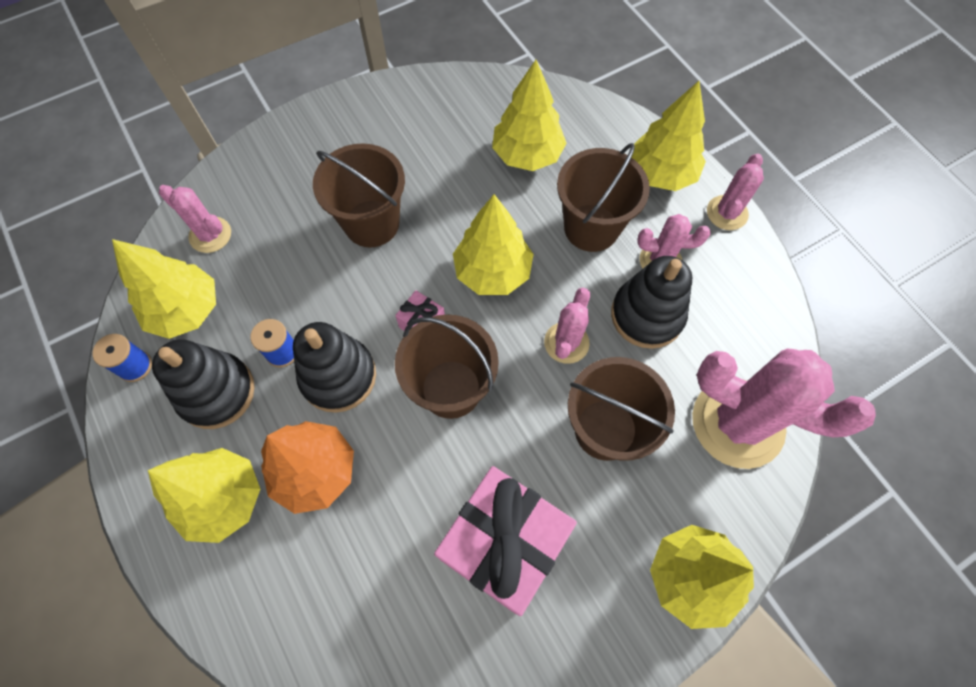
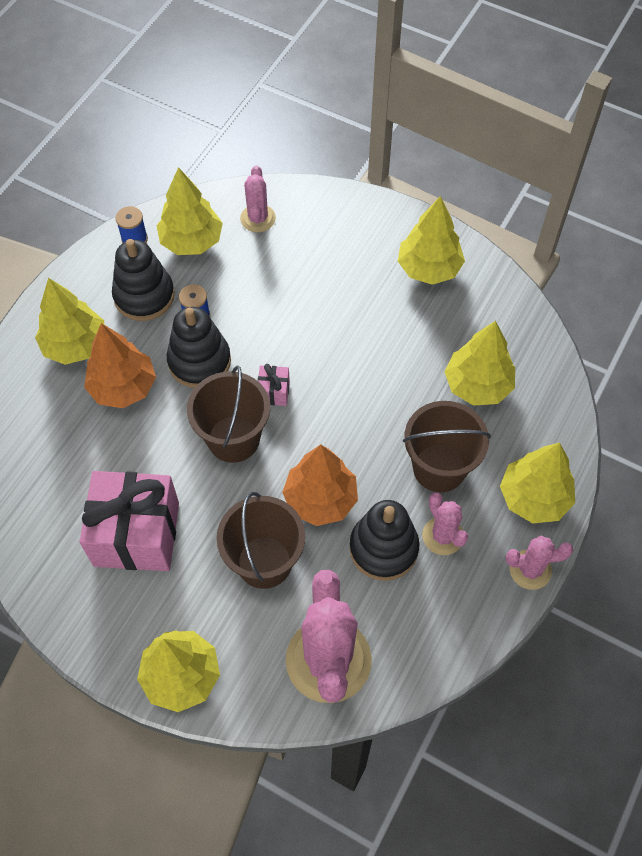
camera: 60 degrees right, 5 degrees down
brown bucket [313,143,405,247] -> none
yellow tree [453,194,534,295] -> yellow tree moved to [398,196,465,285]
pink cactus [544,288,590,364] -> orange tree [282,444,358,526]

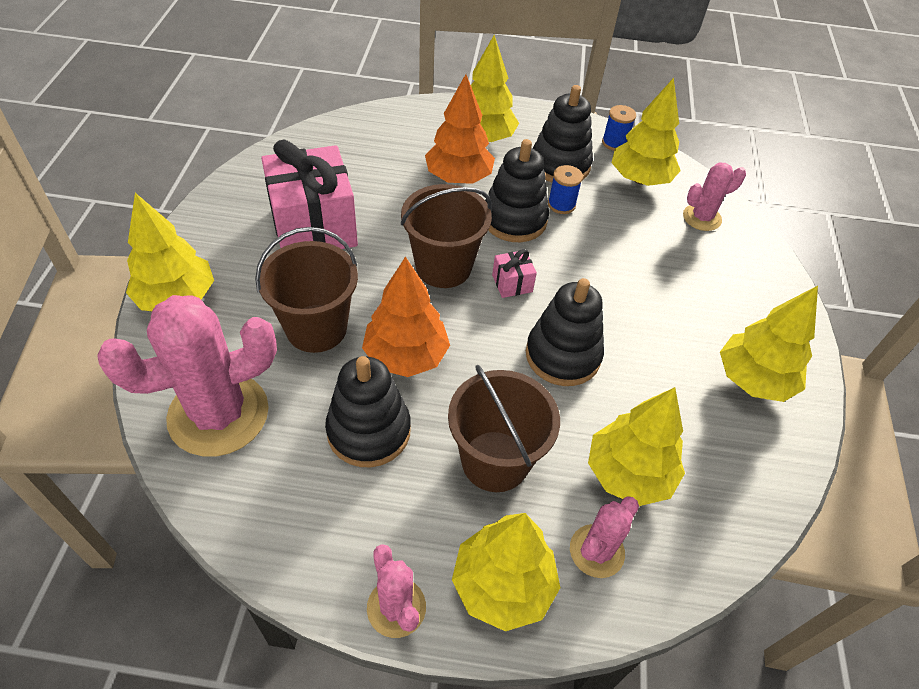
camera: 65 degrees right, 10 degrees down
pink cactus [422,492,468,555] -> pink cactus moved to [570,496,639,578]
none -> black stacking toy [526,278,604,386]

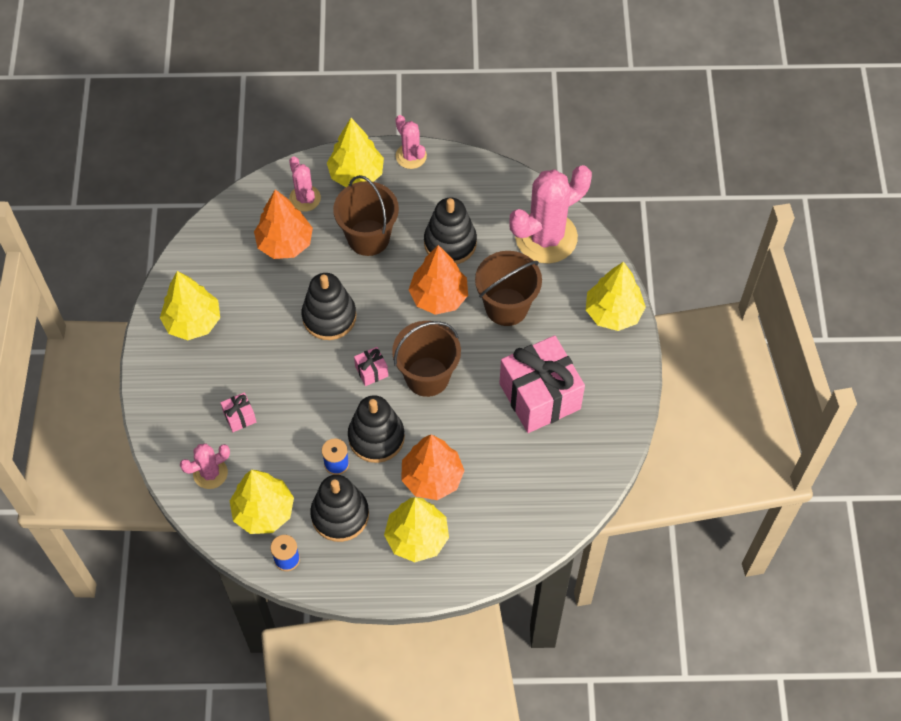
camera: 175 degrees right, 10 degrees up
pink cactus [570,496,639,578] -> pink cactus turned 60 degrees counterclockwise [289,156,321,212]
yellow tree [588,387,685,506] -> orange tree [254,189,313,259]
none -> pink gift [220,392,256,432]

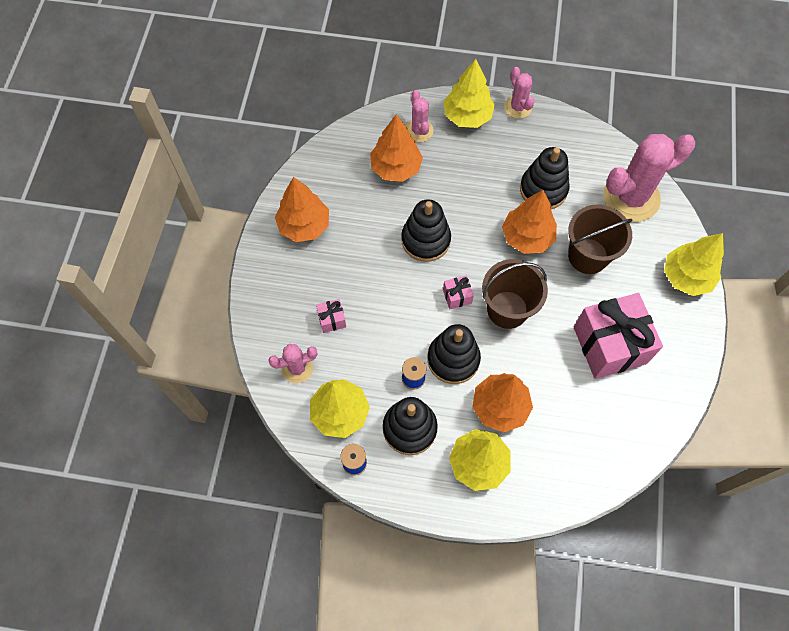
camera: 10 degrees right, 5 degrees up
yellow tree [160,271,220,340] -> orange tree [275,177,329,242]
brown bucket [333,175,399,256] -> none

